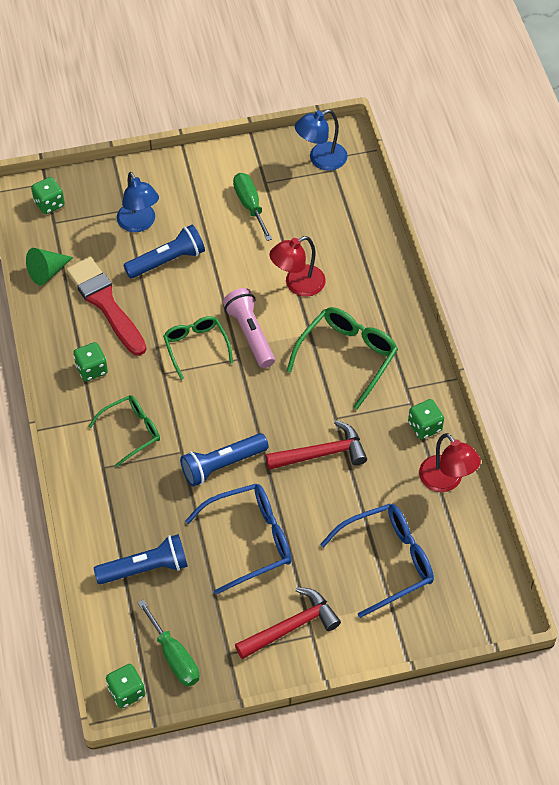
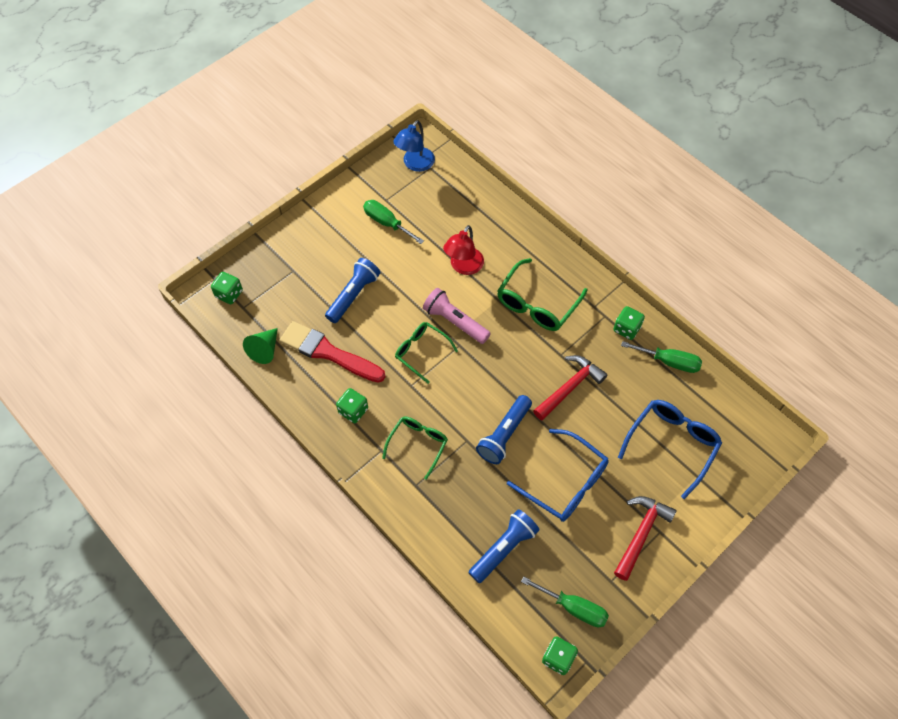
camera: 30 degrees left, 5 degrees up
blue lamp [117,172,159,232] -> none
blue glasses [185,484,292,595] -> blue glasses turned 90 degrees clockwise [507,429,609,522]
green glasses [287,307,398,410] -> green glasses turned 150 degrees counterclockwise [497,258,588,331]
red lamp [419,433,481,492] -> green screwdriver [621,341,702,373]

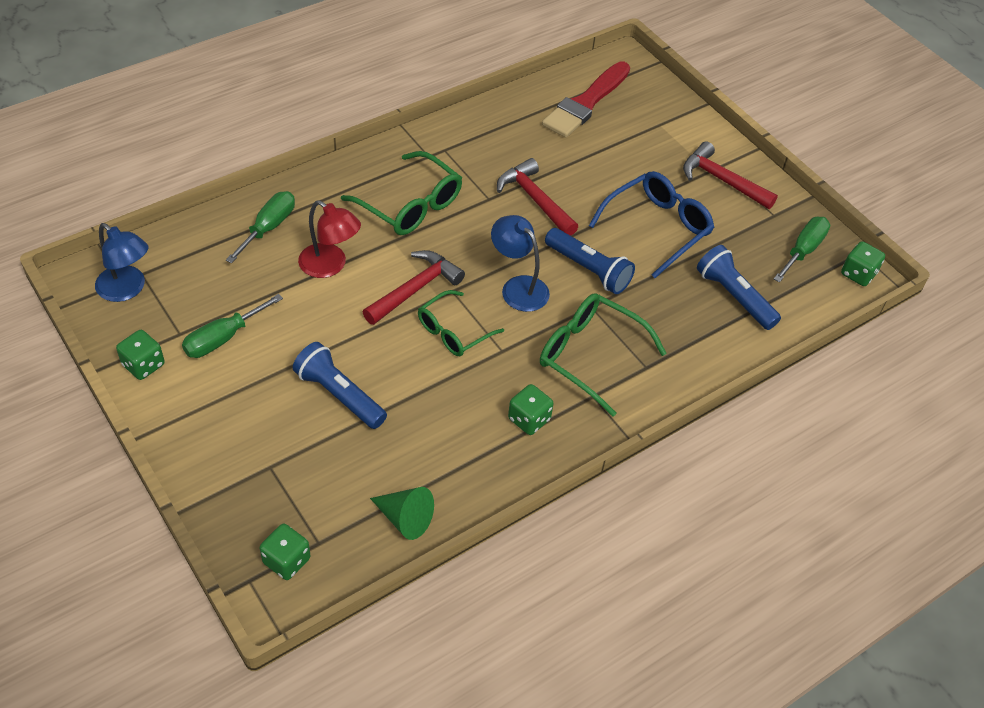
camera: 85 degrees left, 10 degrees down
red brush [280,321,385,383] -> red brush moved to [542,62,630,138]
green glasses [382,417,448,480] -> green glasses [540,293,667,417], size x1.50
pink flashlight [423,288,491,344] -> red hammer [363,250,465,325]
green dice [614,306,645,340] -> green dice moved to [116,330,165,380]
blue glasses [618,400,722,499] -> none
green screwdriver [621,341,702,373] -> green screwdriver moved to [226,191,295,263]
none -> blue lamp [491,215,550,312]

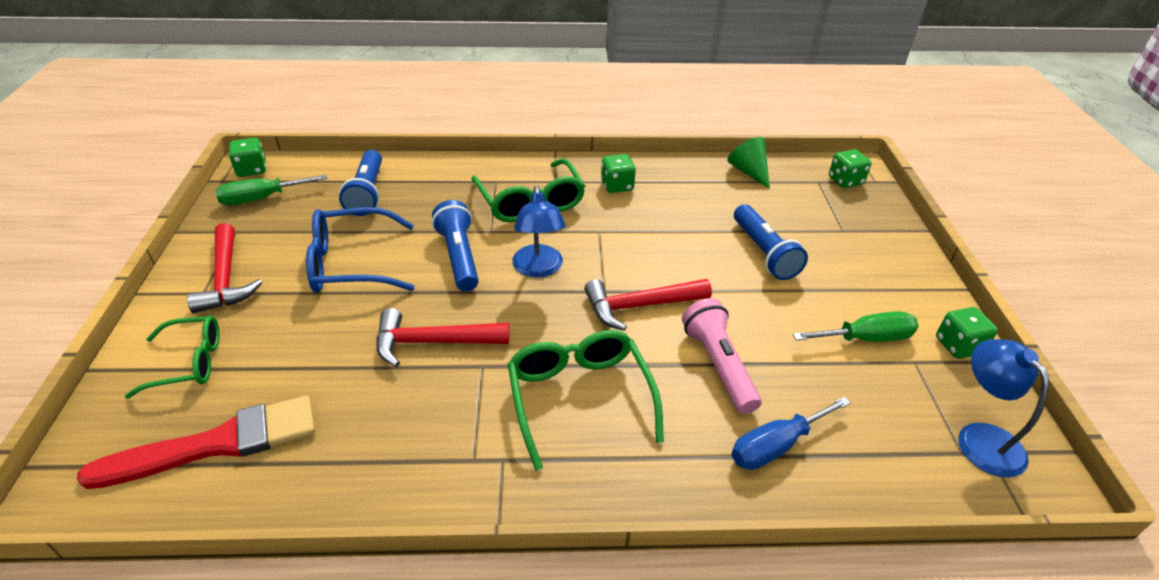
camera: 145 degrees left, 10 degrees down
green screwdriver [226,191,295,263] -> blue screwdriver [731,396,851,470]
red lamp [298,200,361,278] -> pink flashlight [682,298,762,414]
green glasses [418,290,504,356] -> green glasses moved to [124,316,220,399]
red hammer [497,158,578,236] -> red hammer turned 90 degrees clockwise [376,308,509,367]

